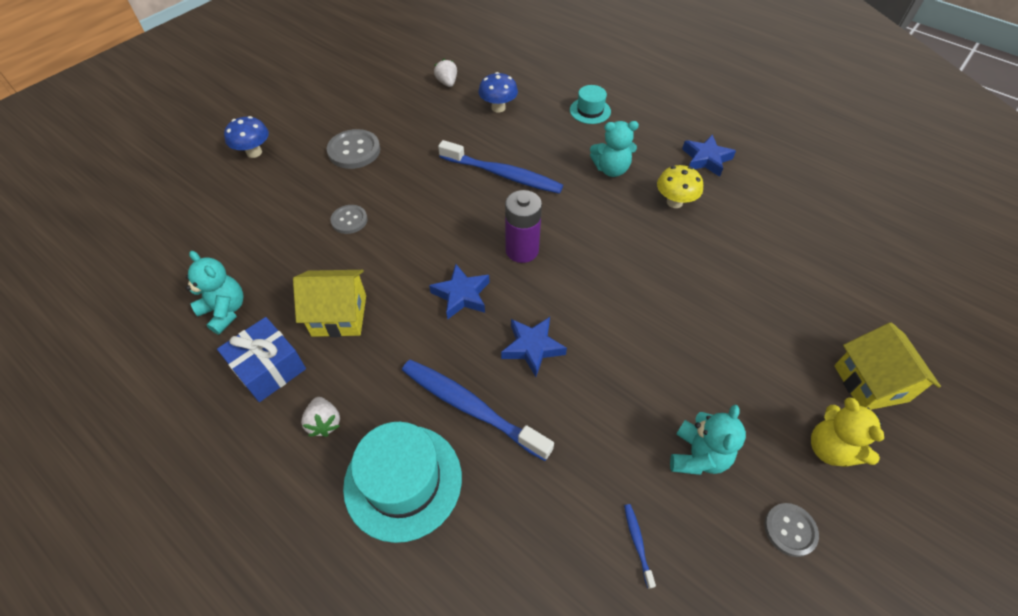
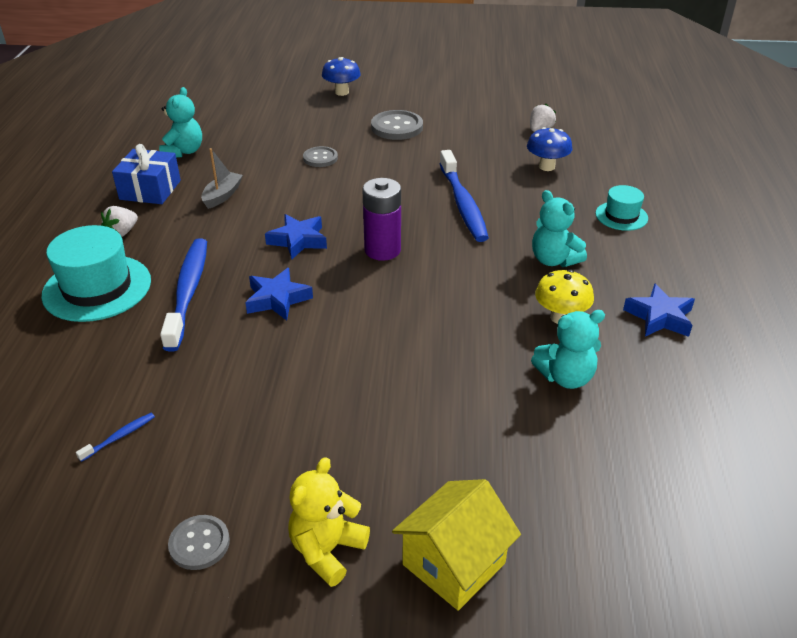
camera: 55 degrees right, 15 degrees down
yellow house [293,270,366,337] -> grey boat [201,148,243,209]
turquoise teddy bear [670,404,746,475] -> turquoise teddy bear moved to [531,310,605,389]

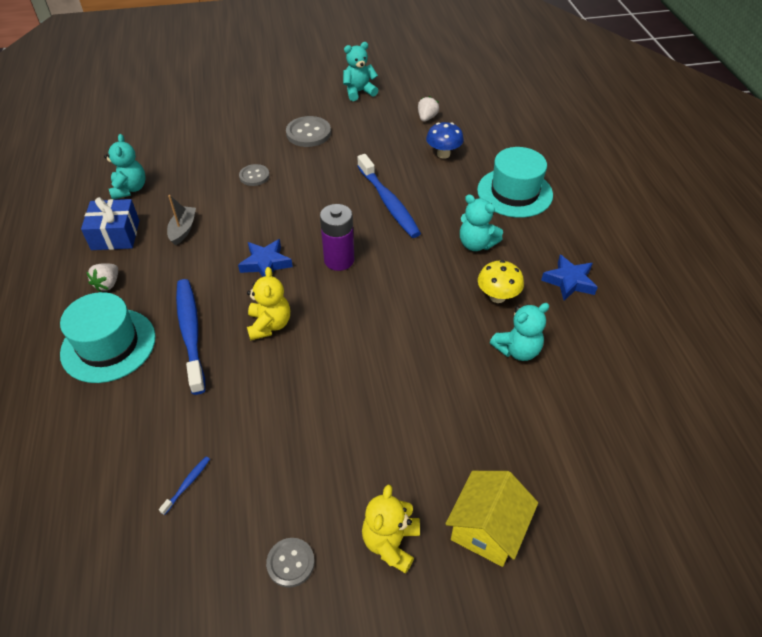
camera: 15 degrees left, 10 degrees up
blue star [245,268,313,321] -> yellow teddy bear [247,267,290,341]
blue mushroom [322,57,361,96] -> none
turquoise hat [595,185,648,231] -> turquoise hat [477,147,553,218], size x1.81
none -> turquoise teddy bear [343,42,378,101]

